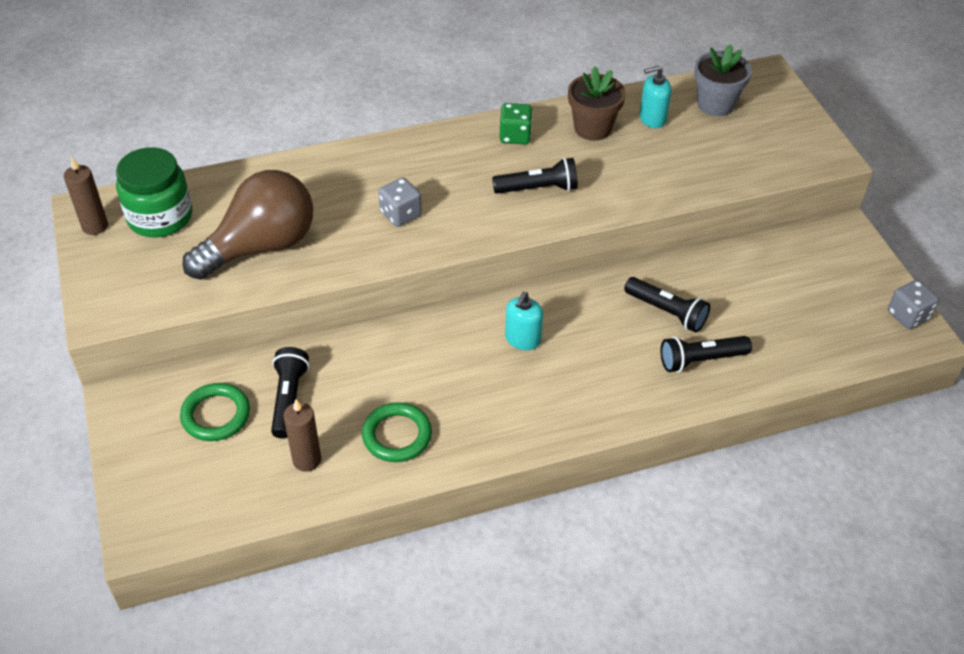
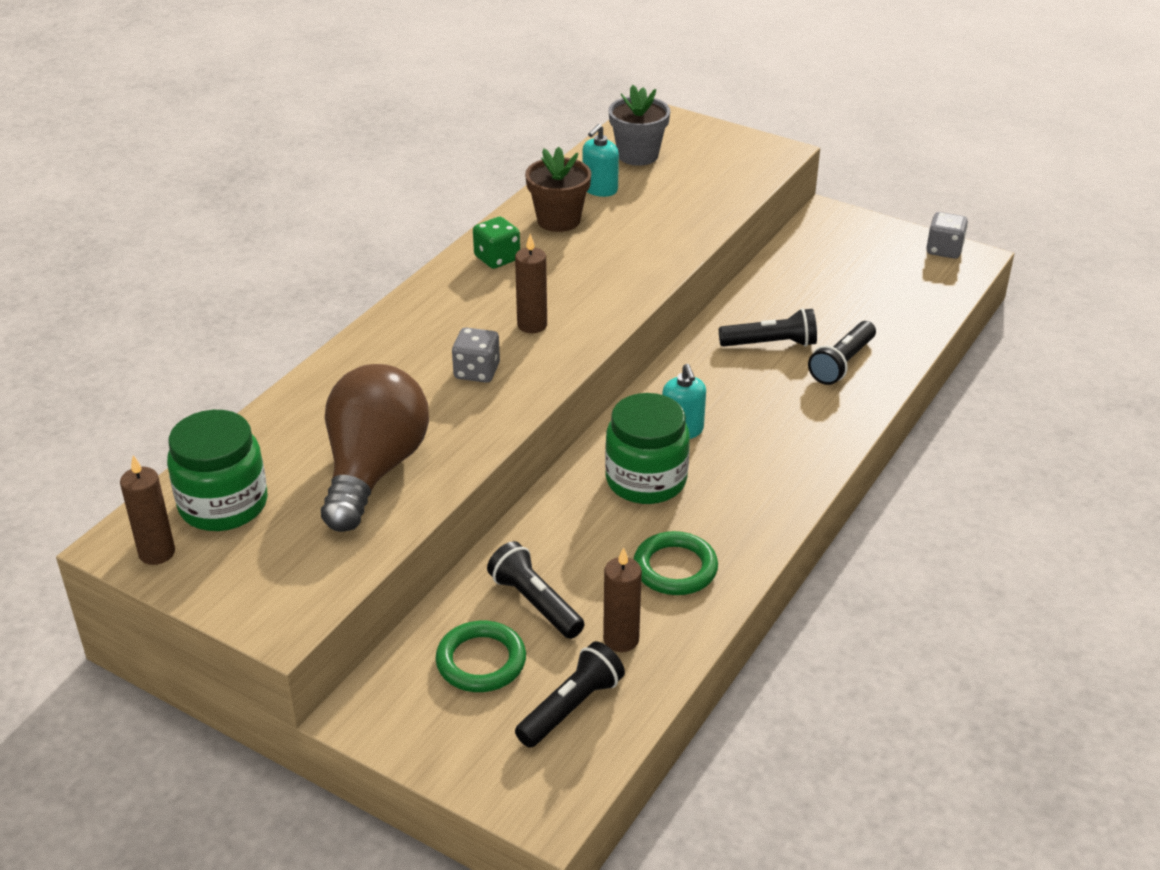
camera: 40 degrees left, 10 degrees down
black flashlight [492,158,578,194] -> black flashlight moved to [515,641,625,748]
none -> brown candle [515,234,547,333]
none -> green jar [605,393,690,504]

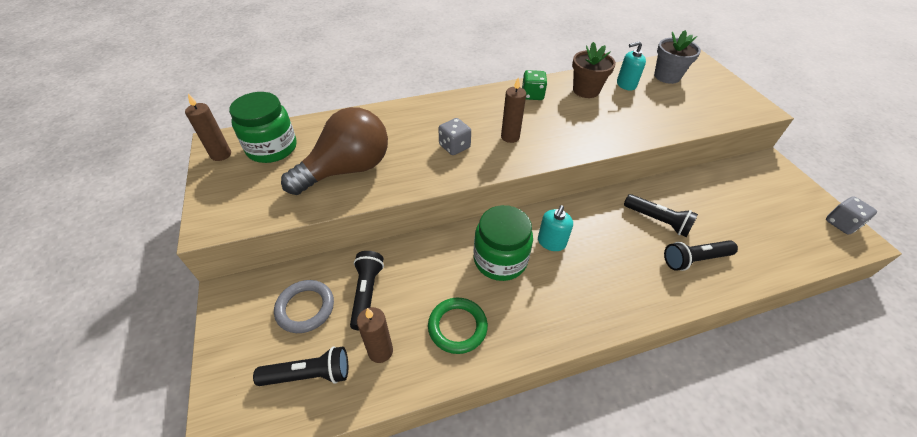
camera: 40 degrees right, 10 degrees up
green ring [435,621,526,692] -> grey ring [274,280,334,333]

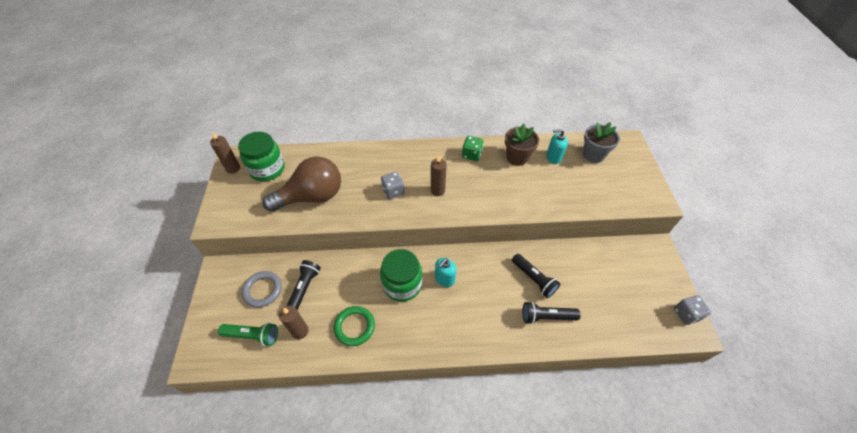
camera: 15 degrees right, 5 degrees up
black flashlight [253,346,348,386] -> green flashlight [218,322,278,346]

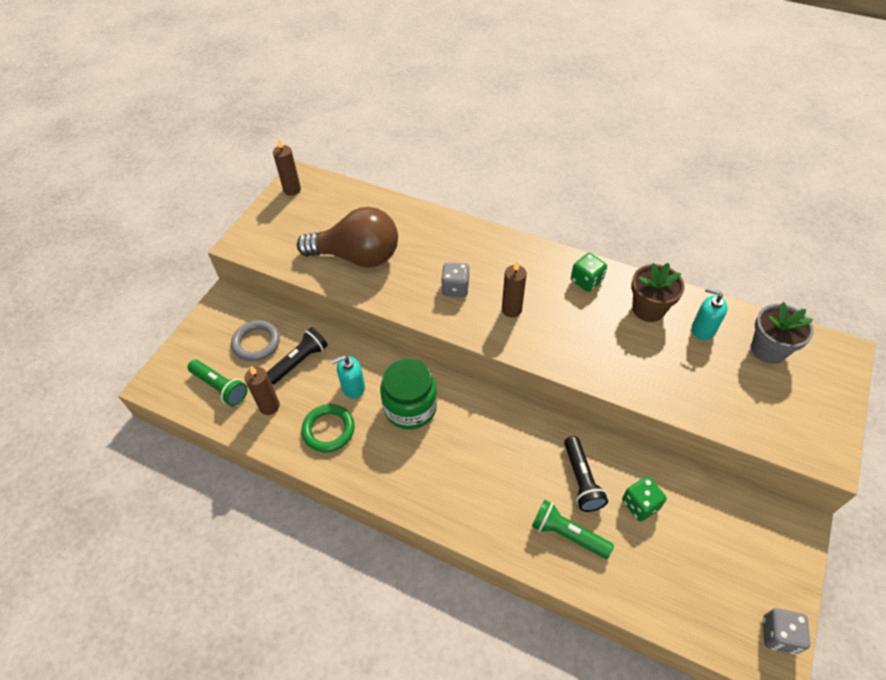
camera: 30 degrees right, 0 degrees up
green jar [238,132,285,181] -> none
turquoise soap dispenser [435,258,456,287] -> turquoise soap dispenser moved to [331,355,365,399]
black flashlight [522,301,581,324] -> green flashlight [532,500,614,559]
none -> green dice [622,476,667,521]

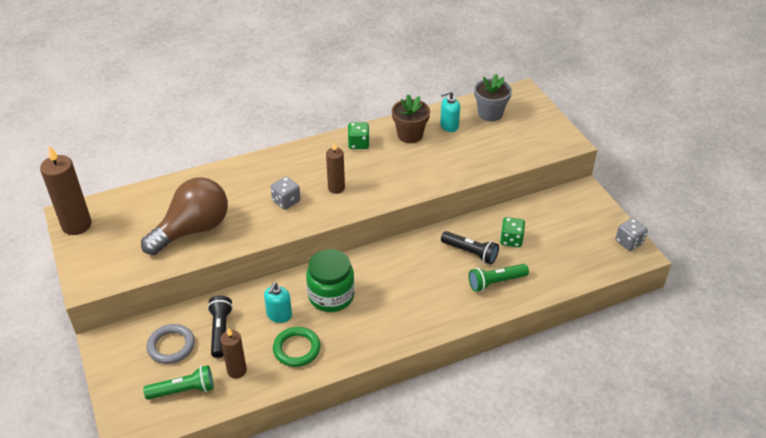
camera: 50 degrees left, 10 degrees down
brown candle [273,139,301,196] -> brown candle [40,145,92,235], size x1.65

